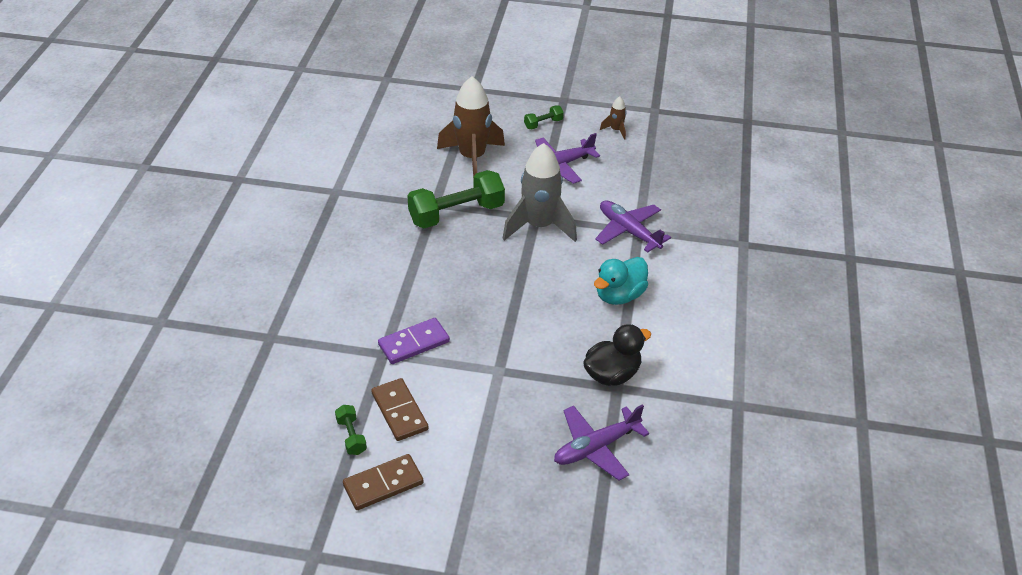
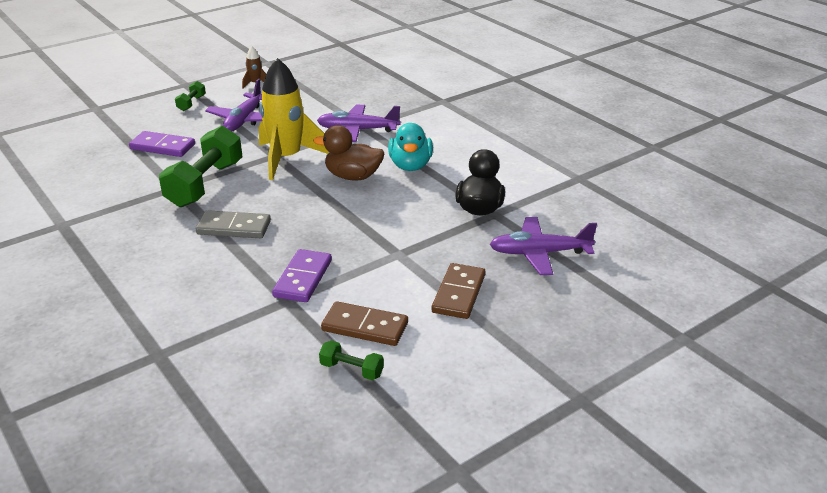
camera: 45 degrees left, 10 degrees down
brown domino [343,454,424,510] -> brown domino moved to [432,263,486,319]
brown rocket [437,76,505,177] -> purple domino [129,131,195,157]
grey rocket [502,143,577,242] -> yellow rocket [259,58,329,180]
purple plane [554,404,649,480] -> purple plane turned 75 degrees clockwise [490,217,597,275]
none -> grey domino [196,210,271,238]
none -> brown duck [313,125,384,180]

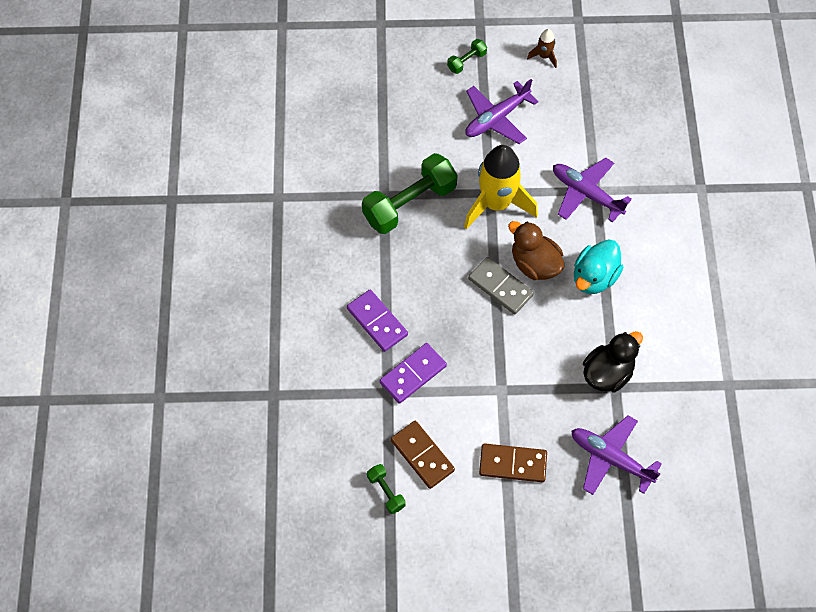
camera: 35 degrees right, 30 degrees up
purple domino [129,131,195,157] -> purple domino moved to [347,289,408,352]
grey domino [196,210,271,238] -> grey domino moved to [468,257,534,315]
brown domino [432,263,486,319] -> brown domino turned 45 degrees clockwise [479,443,547,482]

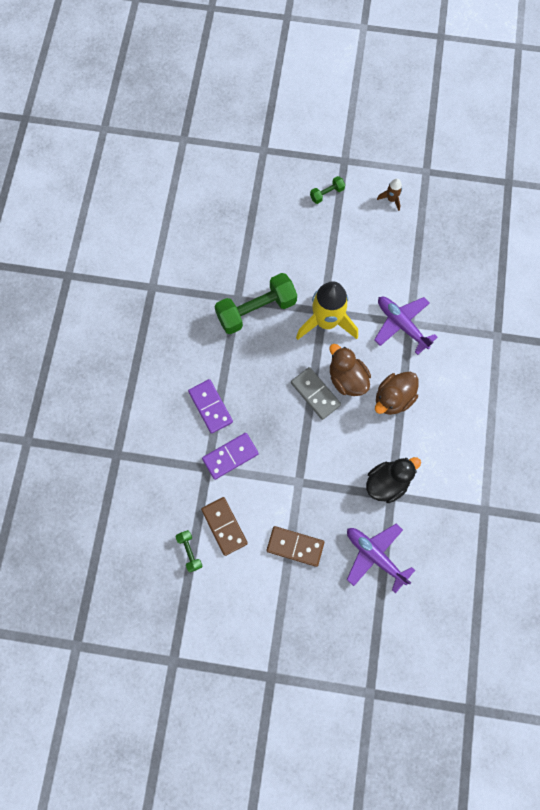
camera: 10 degrees right, 10 degrees up
purple plane [465,79,539,144] -> none
turquoise duck [574,239,623,294] -> brown duck [375,372,419,415]

